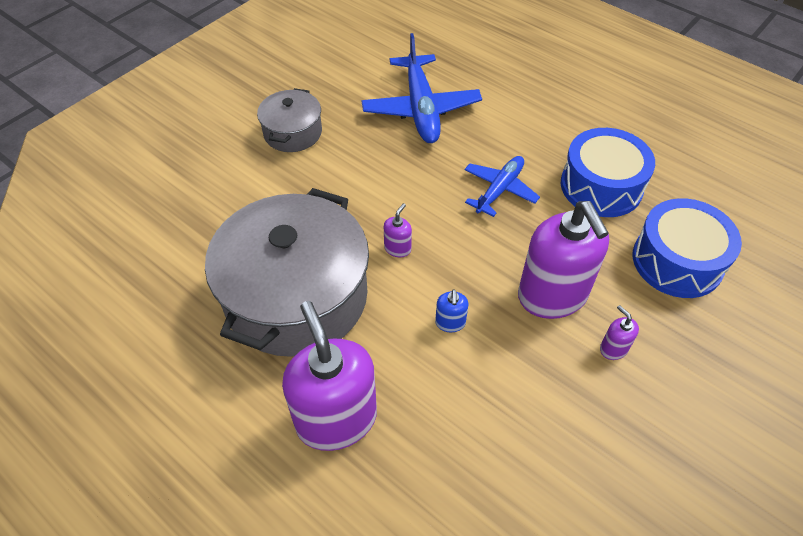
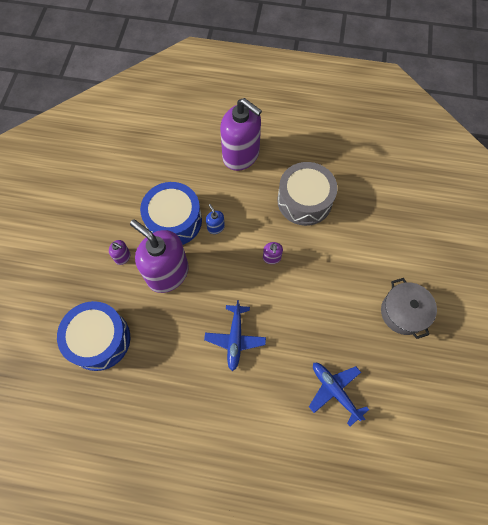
camera: 150 degrees right, 15 degrees up
grey pot [205,188,369,357] -> grey drum [277,162,337,226]
blue plane [362,33,482,143] -> blue plane [309,363,369,426], size x0.61
blue drum [561,128,655,217] -> blue drum moved to [140,182,202,245]

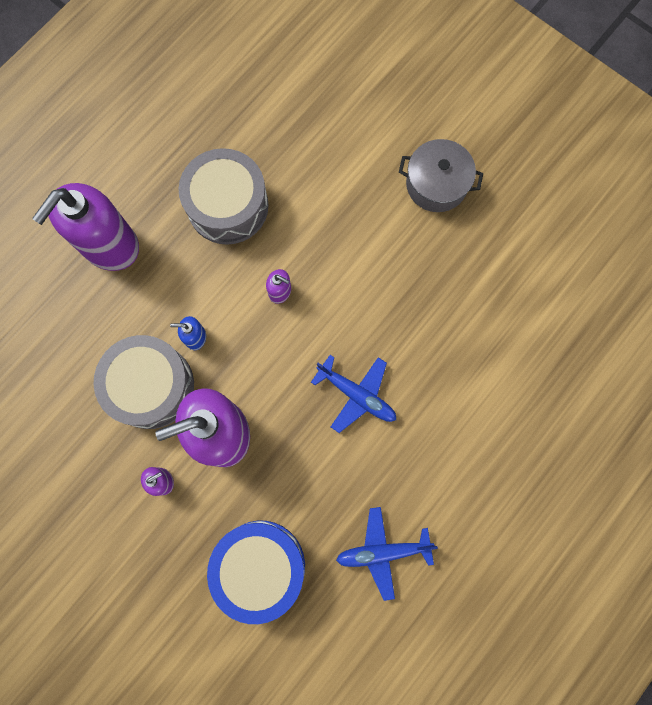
camera: 60 degrees left, 10 degrees up
blue drum [140,182,202,245] -> grey drum [94,335,194,429]
purple soap dispenser [220,98,262,171] -> purple soap dispenser turned 150 degrees clockwise [32,183,139,271]
blue plane [309,363,369,426] -> blue plane moved to [336,507,438,601]

